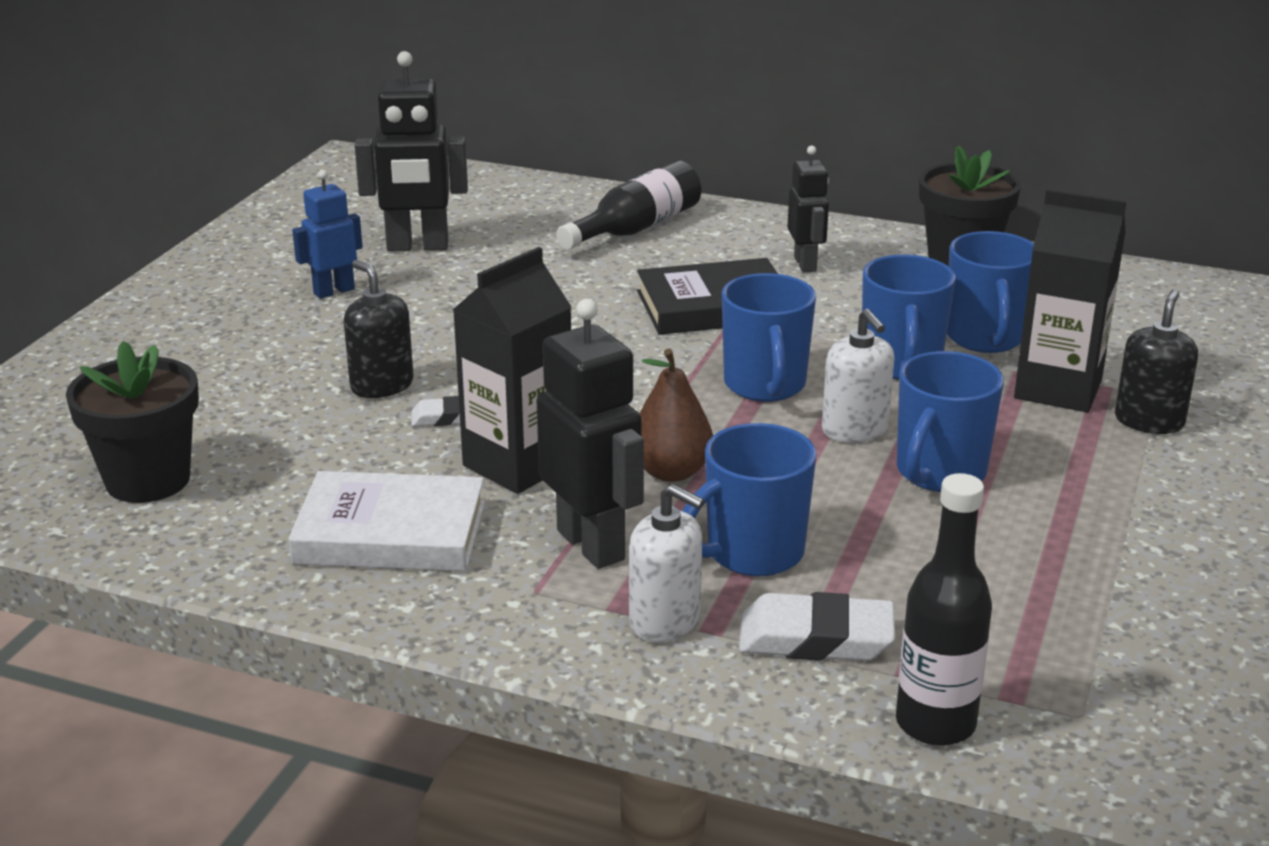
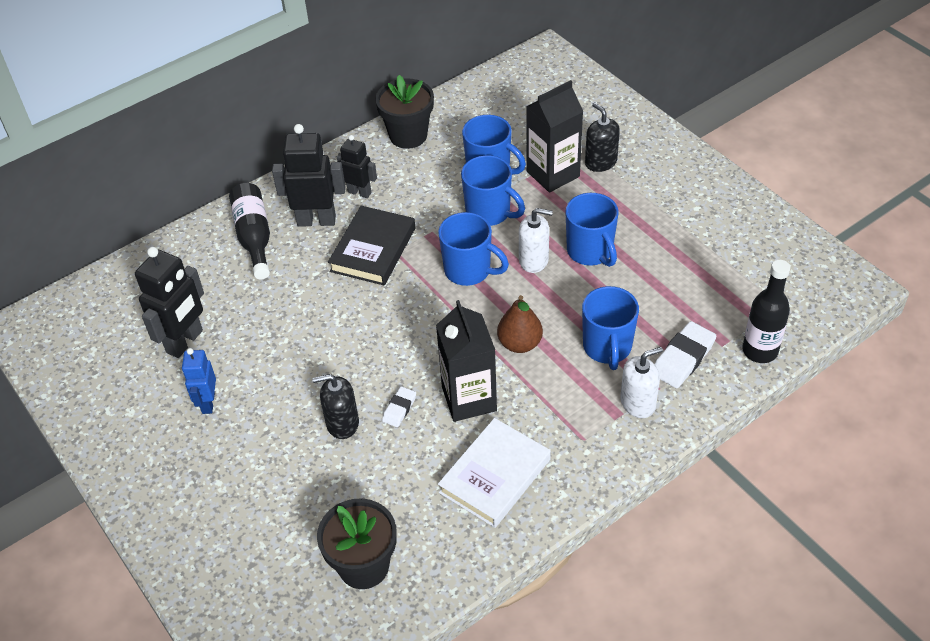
camera: 55 degrees left, 20 degrees up
black robot [537,299,644,569] -> black robot moved to [272,124,346,227]

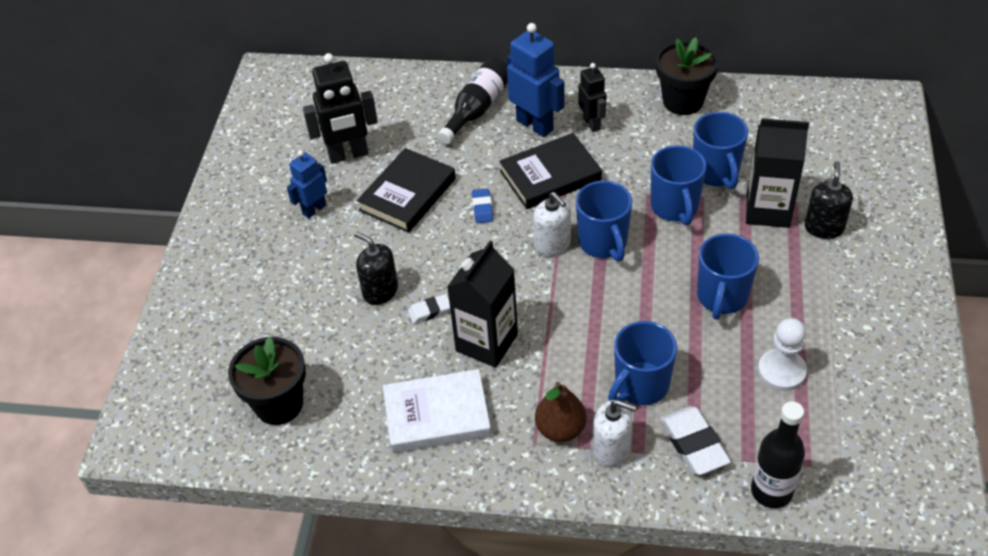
camera: 45 degrees right, 0 degrees up
black robot [272,124,346,227] -> blue robot [507,23,565,137]
brown pear [497,295,543,353] -> brown pear moved to [535,382,587,442]
white soap dispenser [519,208,553,273] -> white soap dispenser moved to [533,192,571,256]
white eraser [655,321,716,388] -> white eraser turned 75 degrees clockwise [660,406,731,475]
none -> black book [357,148,456,233]
none -> blue eraser [472,189,493,223]
none -> white pawn [758,318,807,391]

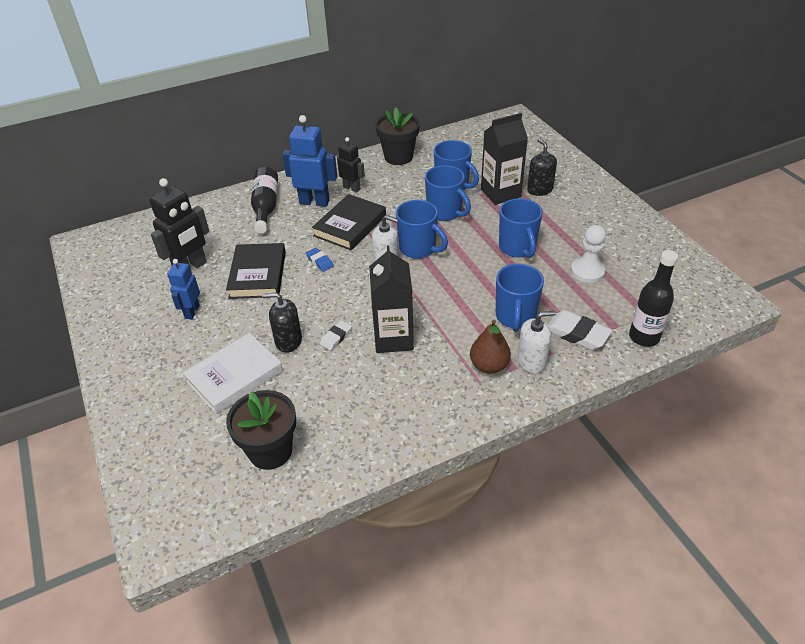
camera: 35 degrees left, 5 degrees down
white book [383,369,491,453] -> white book moved to [183,333,283,414]

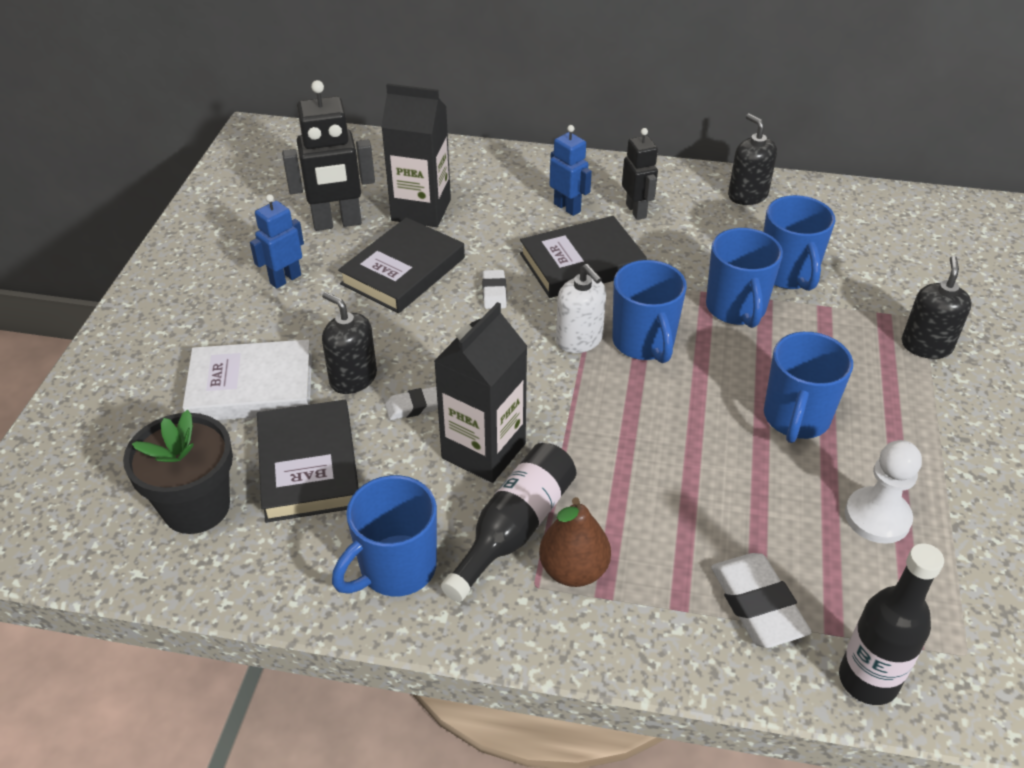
camera: 35 degrees right, 0 degrees up
black bottle [251,167,278,234] -> black bottle moved to [441,443,576,602]
blue robot [282,115,338,207] -> blue robot [550,125,592,216], size x0.61
blue eraser [306,248,334,272] -> white eraser [482,270,507,309]
black flower pot [375,107,420,165] -> black soap dispenser [728,113,777,205]
black carton [481,113,528,205] -> black carton moved to [381,83,451,227]
blue mug [496,264,544,332] -> blue mug moved to [332,475,437,596]
white soap dispenser [517,311,556,374] -> none
none -> black book [257,400,359,523]

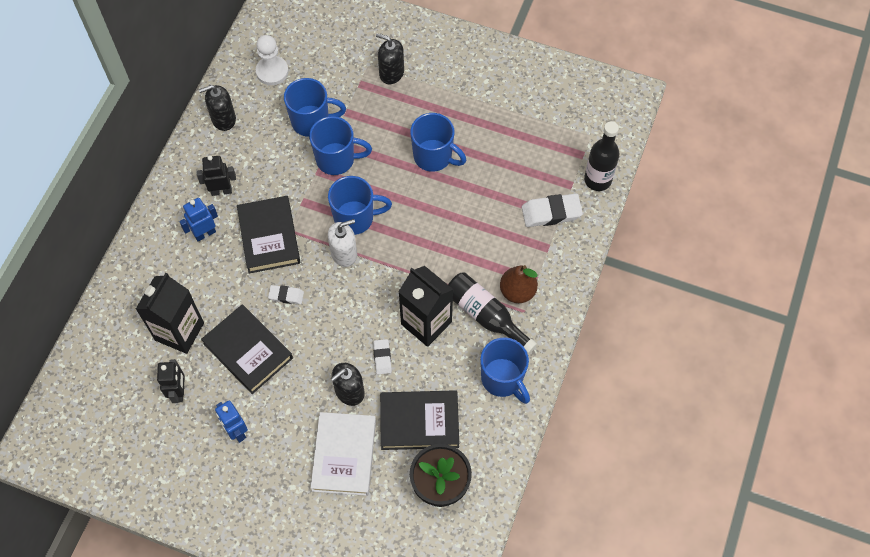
camera: 80 degrees left, 20 degrees up
black robot [282,80,375,231] -> black robot [157,359,185,403], size x0.61
white pawn [845,440,922,544] -> white pawn moved to [256,35,289,85]

